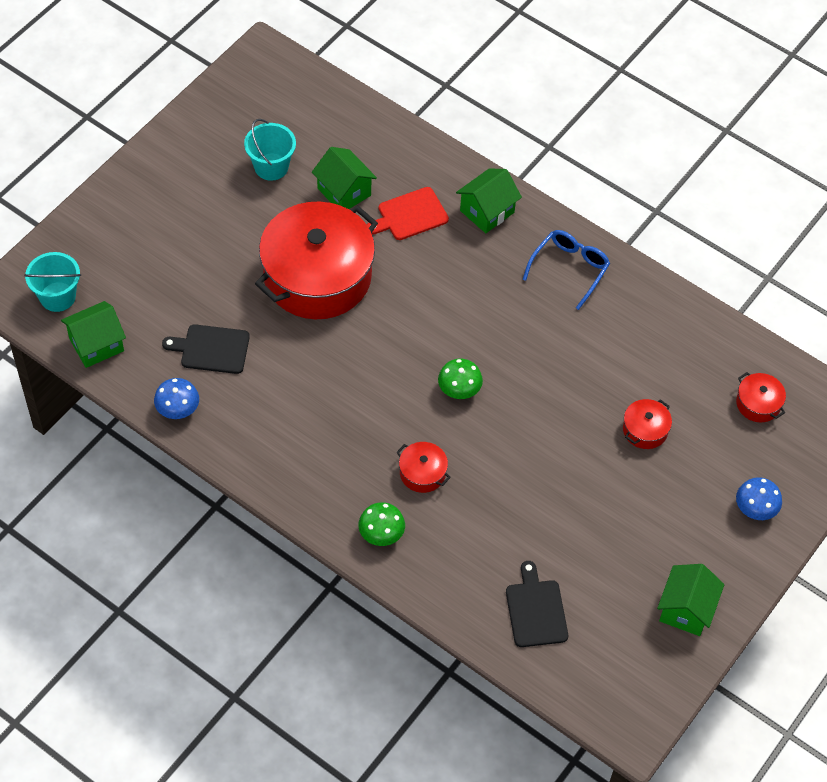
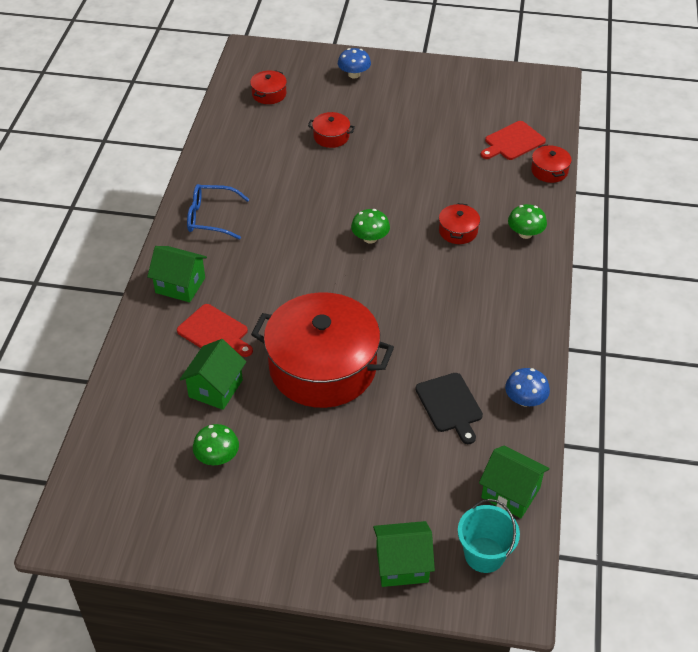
camera: 115 degrees left, 10 degrees down
turquoise bucket [244,119,296,181] -> green mushroom [193,424,239,465]
black cutting board [506,561,568,647] -> red cutting board [481,121,546,160]
green house [657,564,725,636] -> green house moved to [373,521,435,587]
none -> red pot [531,145,572,183]

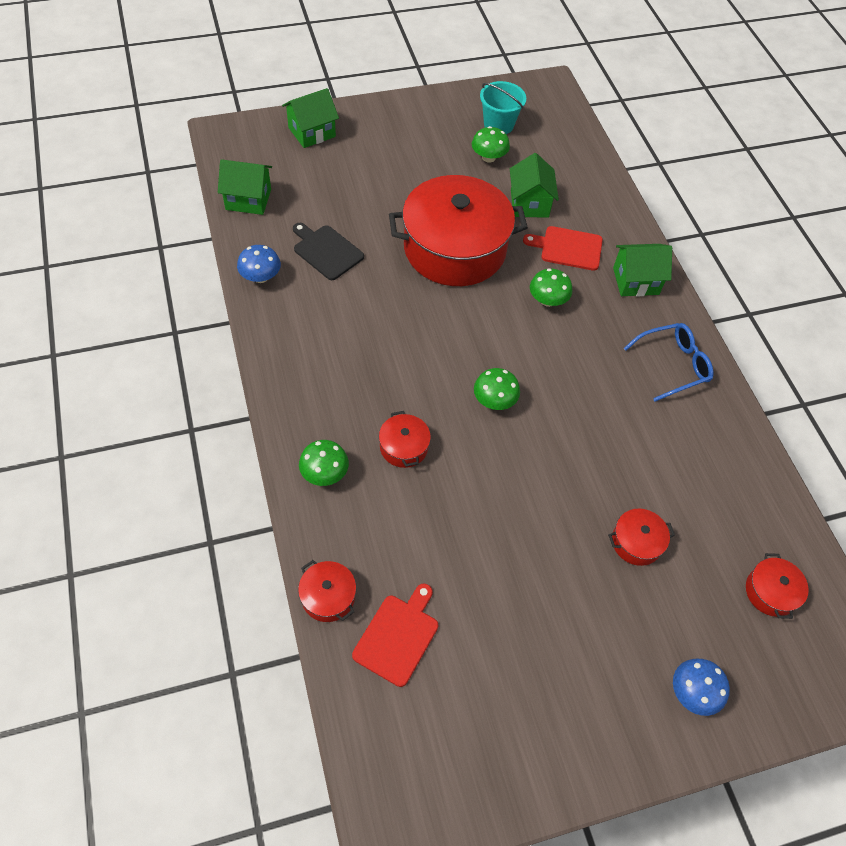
camera: 150 degrees right, 10 degrees up
turquoise bucket [458,499,520,573] -> turquoise bucket moved to [480,81,526,134]
none -> green mushroom [530,268,572,307]

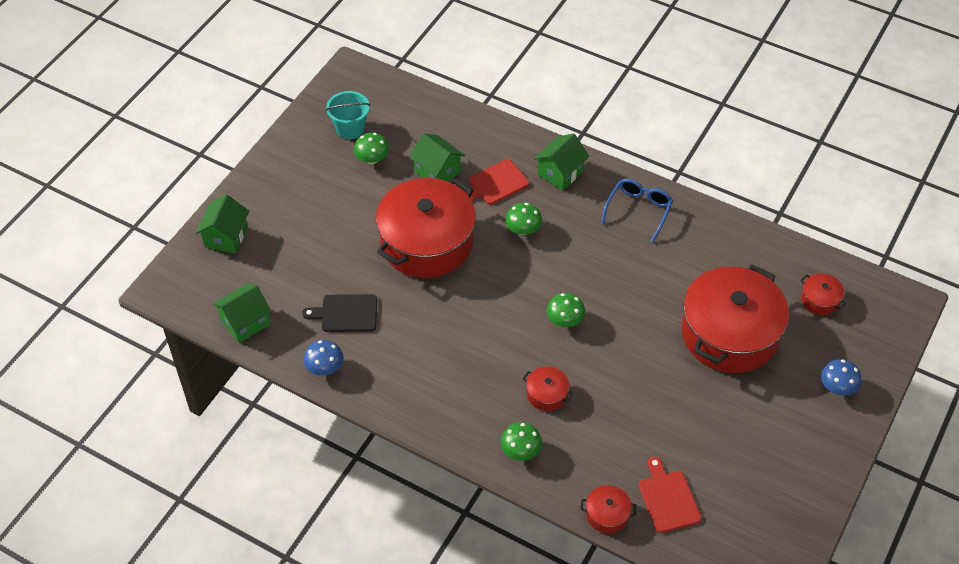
camera: 40 degrees left, 5 degrees down
red pot [608,509,675,566] -> red pot [682,264,789,373], size x2.47

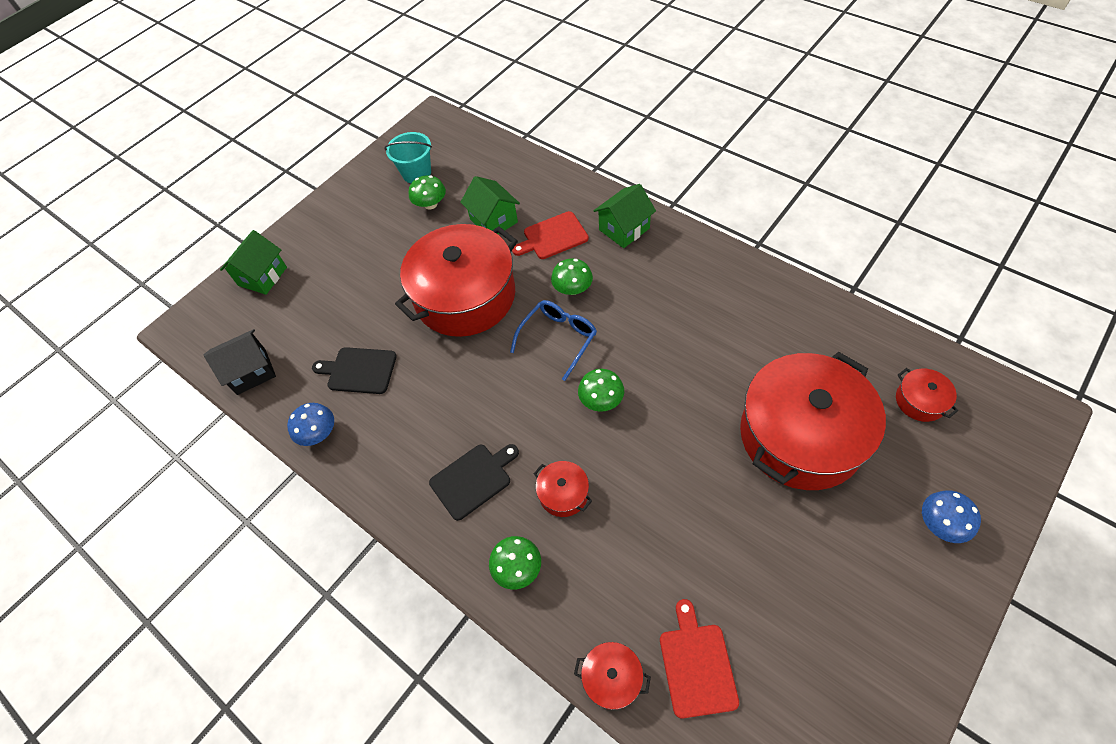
camera: 15 degrees right, 5 degrees up
green house [213,283,272,343] -> black house [204,329,276,395]
blue glasses [601,179,673,242] -> blue glasses moved to [510,300,597,381]
none -> black cutting board [429,444,519,521]

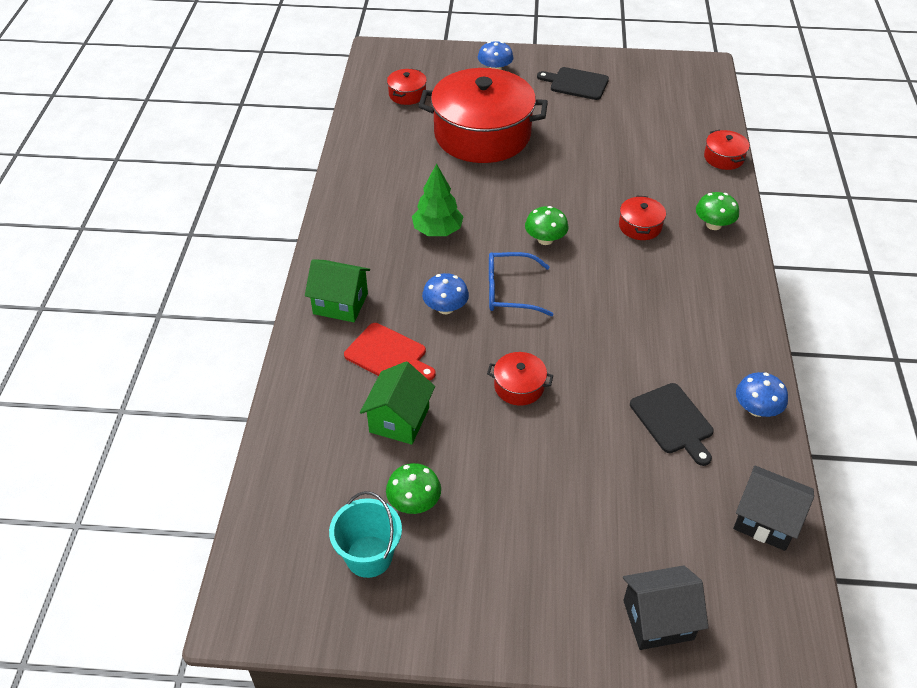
camera: 130 degrees left, 10 degrees down
green house [220,230,287,295] -> black house [623,565,709,650]
red pot [395,224,518,337] -> red pot [487,352,553,406], size x0.40
black cutting board [429,444,519,521] -> black cutting board moved to [537,67,609,100]
green mushroom [551,258,593,295] -> blue mushroom [422,273,469,314]
red cutting board [660,599,739,718] -> none
none -> green tree [412,163,464,236]

